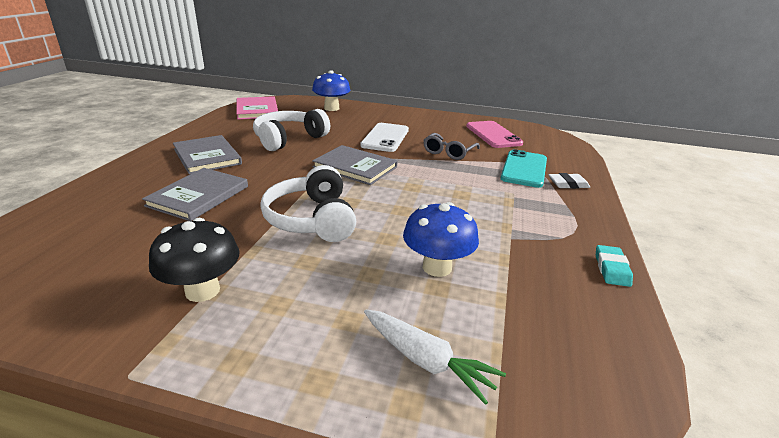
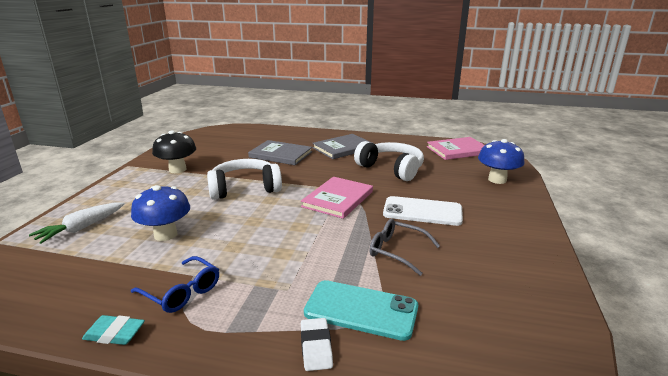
camera: 90 degrees right, 5 degrees down
grey book [312,145,397,185] -> pink book [301,177,373,219]
pink phone [466,121,523,148] -> none
none -> blue glasses [131,256,219,313]

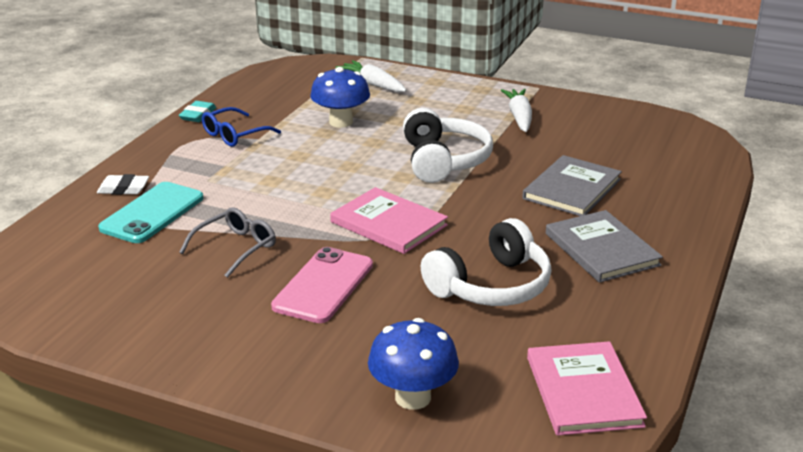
camera: 100 degrees right, 5 degrees up
black mushroom [152,130,196,173] -> white carrot [501,89,532,132]
white phone [383,196,463,226] -> pink phone [271,247,373,323]

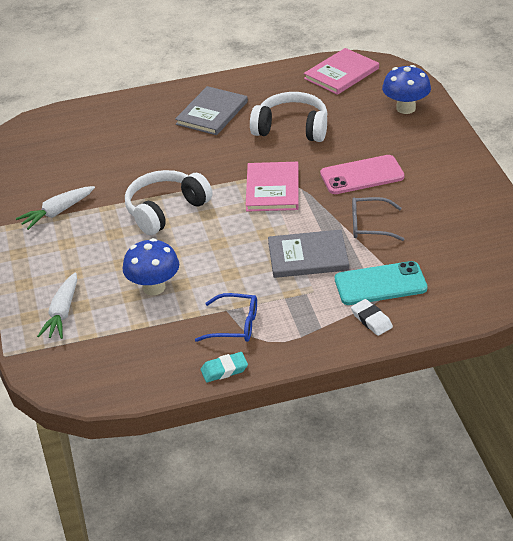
camera: 125 degrees left, 10 degrees up
grey book [522,155,622,216] -> grey book moved to [268,229,349,278]

